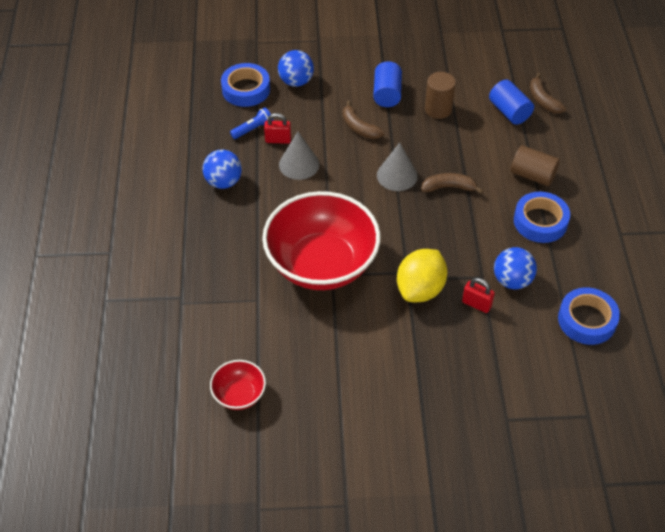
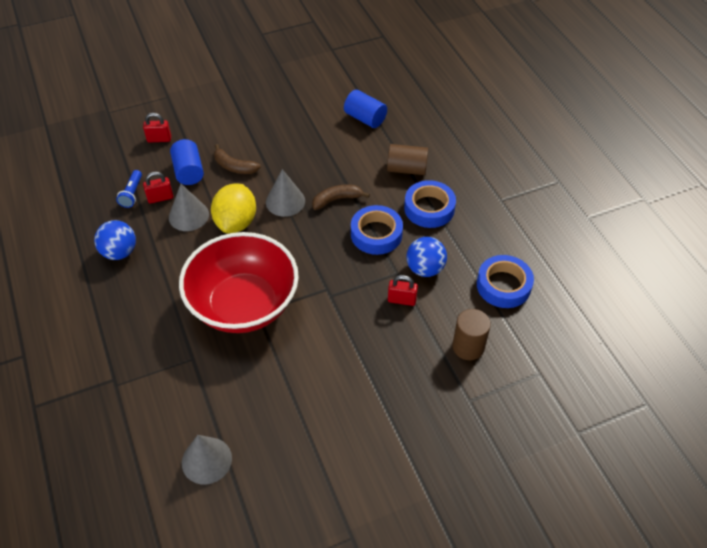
camera: 20 degrees left, 0 degrees up
red bowl [210,360,266,410] -> grey cone [182,435,232,485]
blue tape [221,63,270,107] -> blue tape moved to [351,205,403,255]
blue flashlight [230,107,273,139] -> blue flashlight turned 150 degrees clockwise [116,170,142,208]
blue ball [278,50,314,87] -> red padlock [143,113,171,143]
blue cylinder [373,61,402,107] -> blue cylinder moved to [170,139,204,185]
yellow lemon [397,249,447,302] -> yellow lemon moved to [211,184,256,233]
brown cylinder [425,72,456,119] -> brown cylinder moved to [452,309,491,360]
brown banana [530,73,566,113] -> none

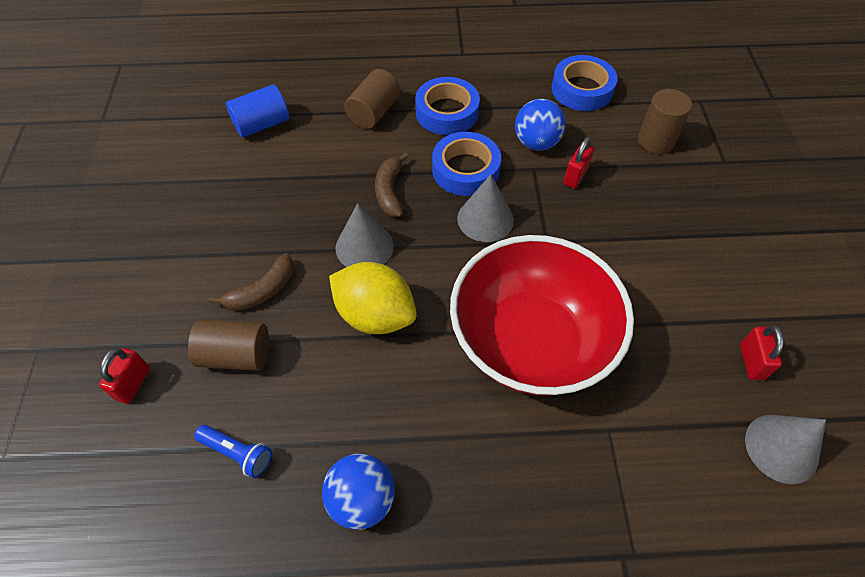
camera: 70 degrees left, 5 degrees up
red padlock [143,172,173,204] -> red padlock moved to [740,325,784,380]
grey cone [169,184,209,231] -> grey cone moved to [457,174,514,242]
blue cylinder [170,139,204,185] -> brown cylinder [188,320,269,371]

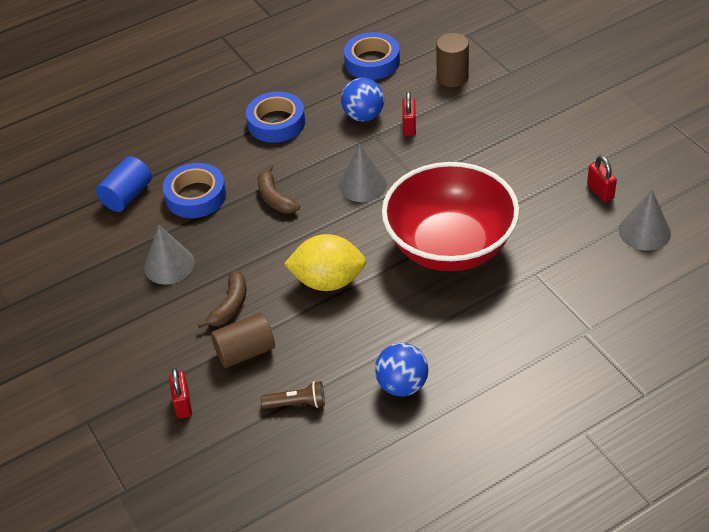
camera: 25 degrees left, 10 degrees down
blue flashlight [194,425,272,478] -> brown flashlight [261,381,325,409]
grey cone [335,203,394,267] -> grey cone moved to [144,224,195,284]
brown cylinder [344,69,400,129] -> none
blue tape [432,132,501,196] -> blue tape moved to [163,163,226,218]

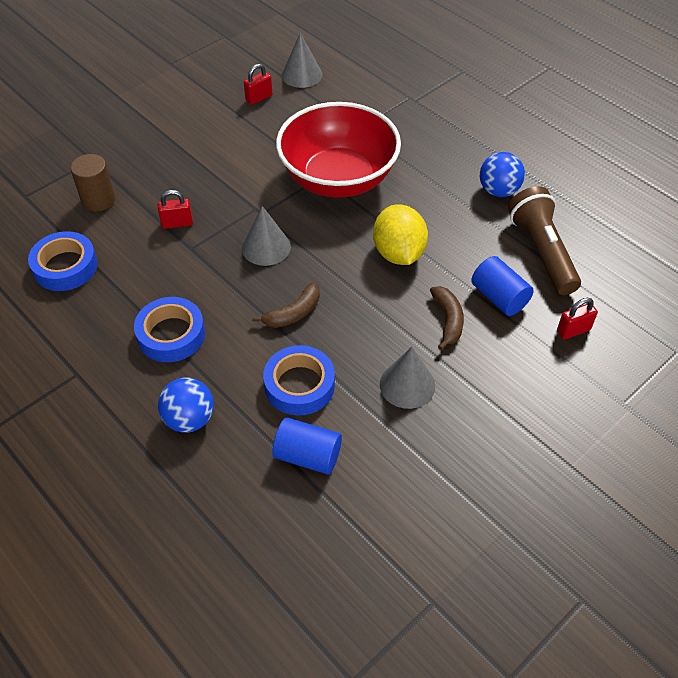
camera: 105 degrees left, 5 degrees up
brown banana [197,270,246,328] -> brown banana turned 75 degrees clockwise [430,286,464,350]
brown cylinder [211,313,275,368] -> blue cylinder [471,256,534,316]
brown flashlight [261,381,325,409] -> brown flashlight [508,186,581,295], size x2.04
blue ball [341,78,384,121] -> blue ball moved to [158,378,214,433]

